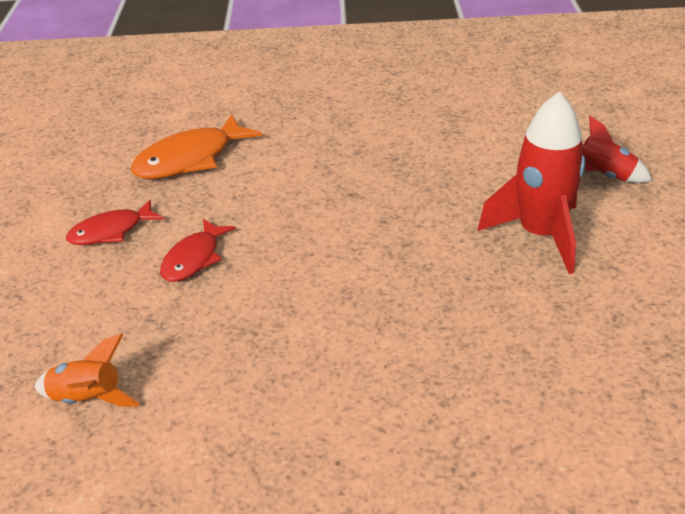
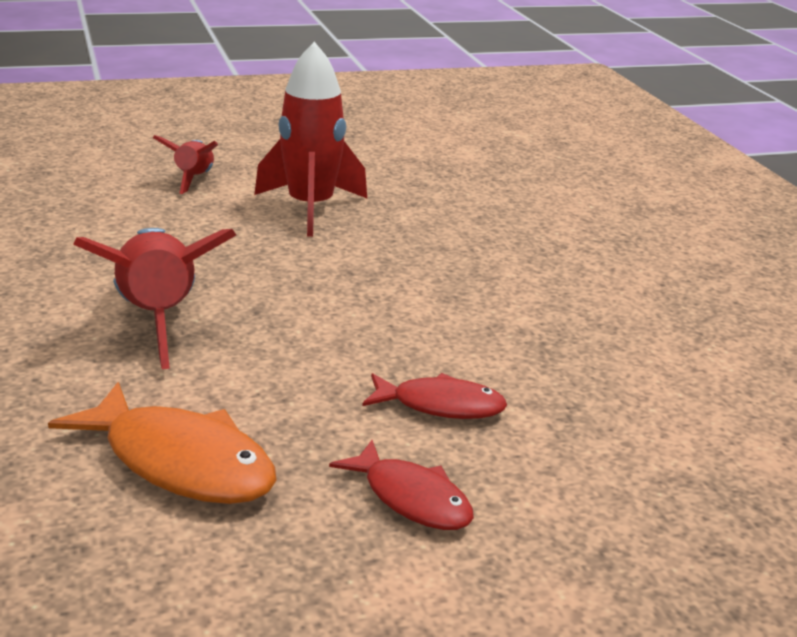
camera: 110 degrees left, 10 degrees down
orange rocket [35,334,140,407] -> none
none -> red rocket [73,228,236,369]

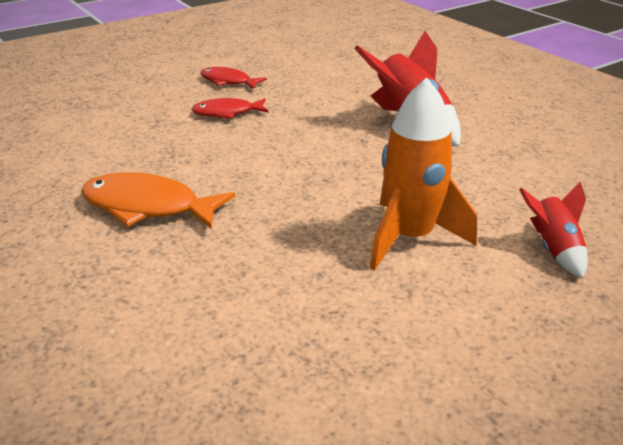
camera: 165 degrees right, 5 degrees up
orange fish [48,382,277,504] -> orange fish moved to [81,172,235,229]
red rocket [254,42,367,237] -> orange rocket [370,78,477,271]

